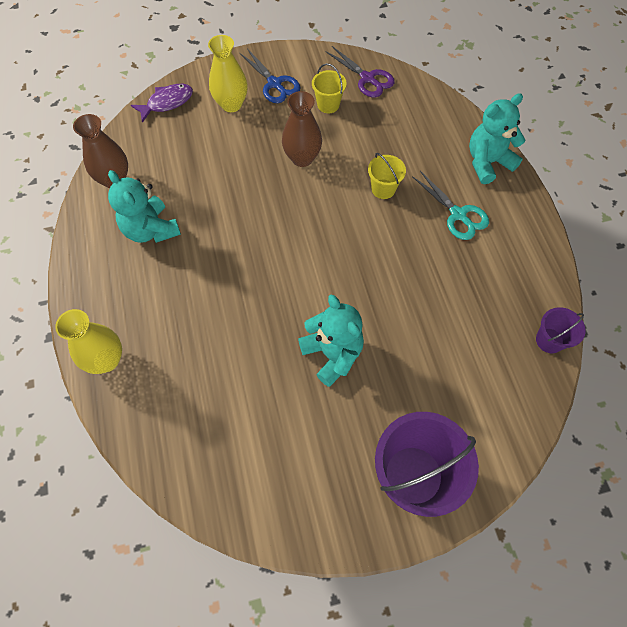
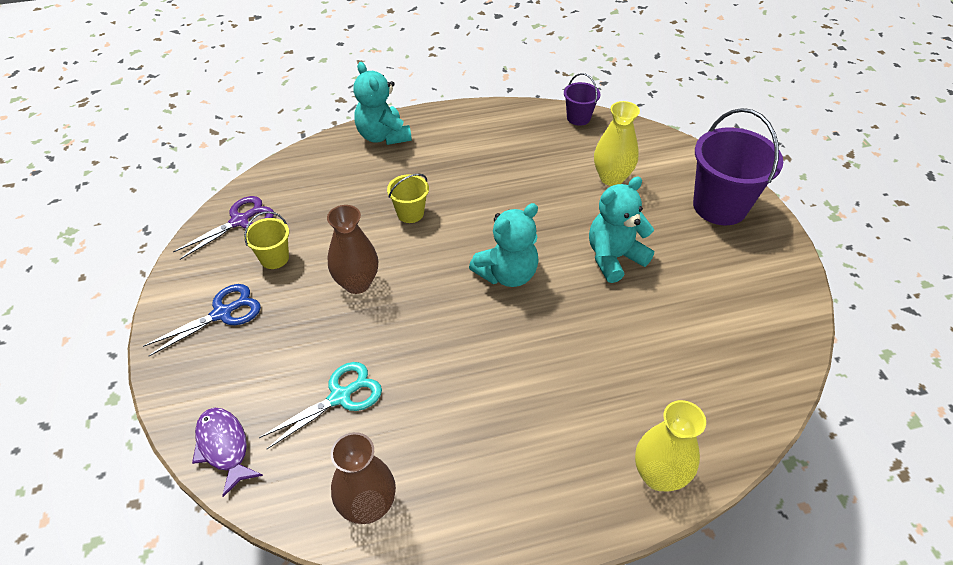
camera: 90 degrees left, 15 degrees down
turquoise teddy bear [108,170,181,243] -> turquoise teddy bear moved to [469,203,539,287]
yellow vase [208,35,248,112] -> yellow vase moved to [594,101,640,186]
turquoise scissors [412,171,489,240] -> turquoise scissors moved to [259,362,382,449]

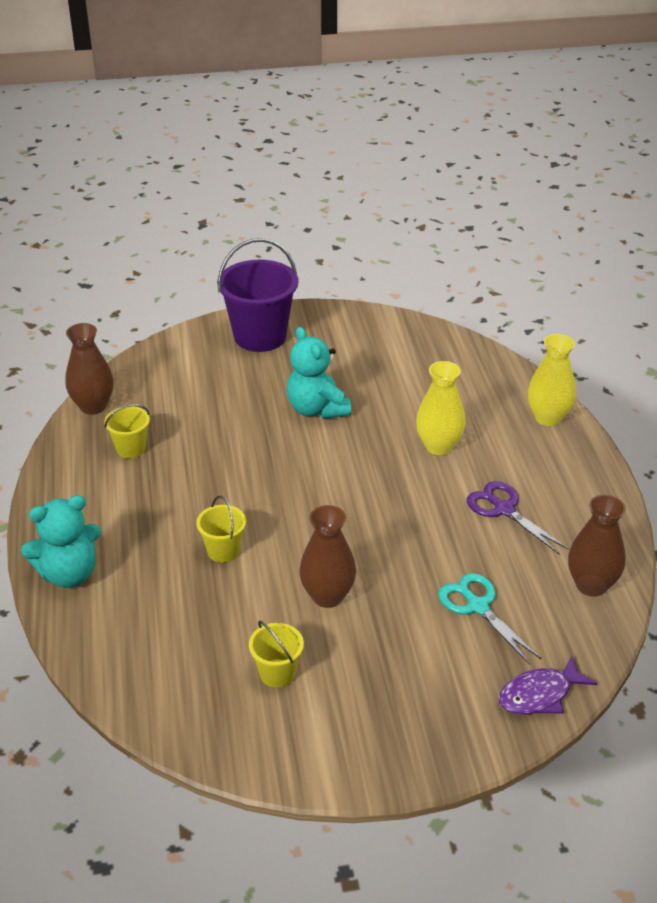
camera: 85 degrees left, 10 degrees down
blue scissors [143,284,261,356] -> none
purple scissors [173,196,274,260] -> purple scissors moved to [467,481,569,554]
turquoise teddy bear [469,203,539,287] -> none
purple bucket [564,73,600,126] -> brown vase [65,323,114,415]
yellow vase [594,101,640,186] -> yellow vase moved to [416,361,466,455]
none -> yellow bucket [105,404,150,458]

